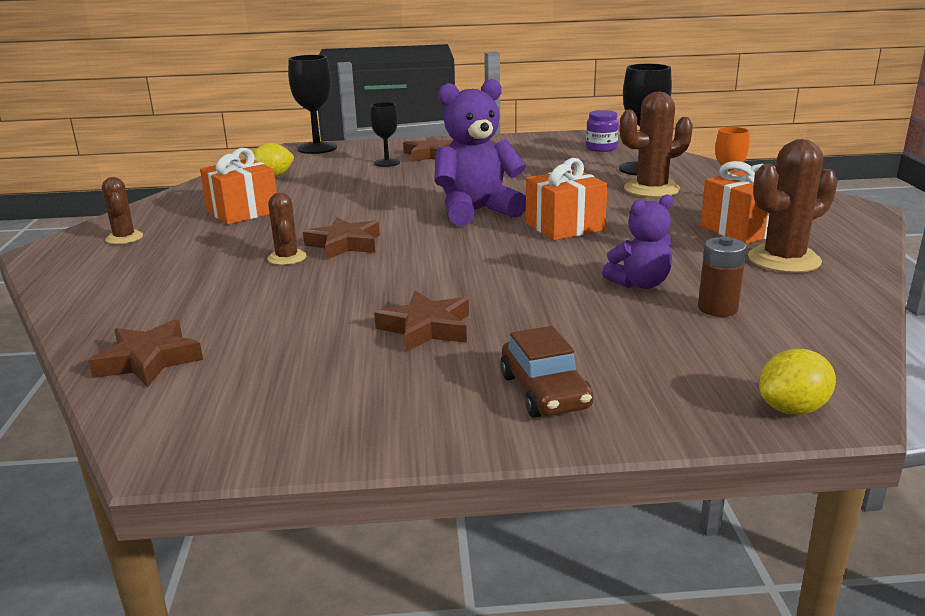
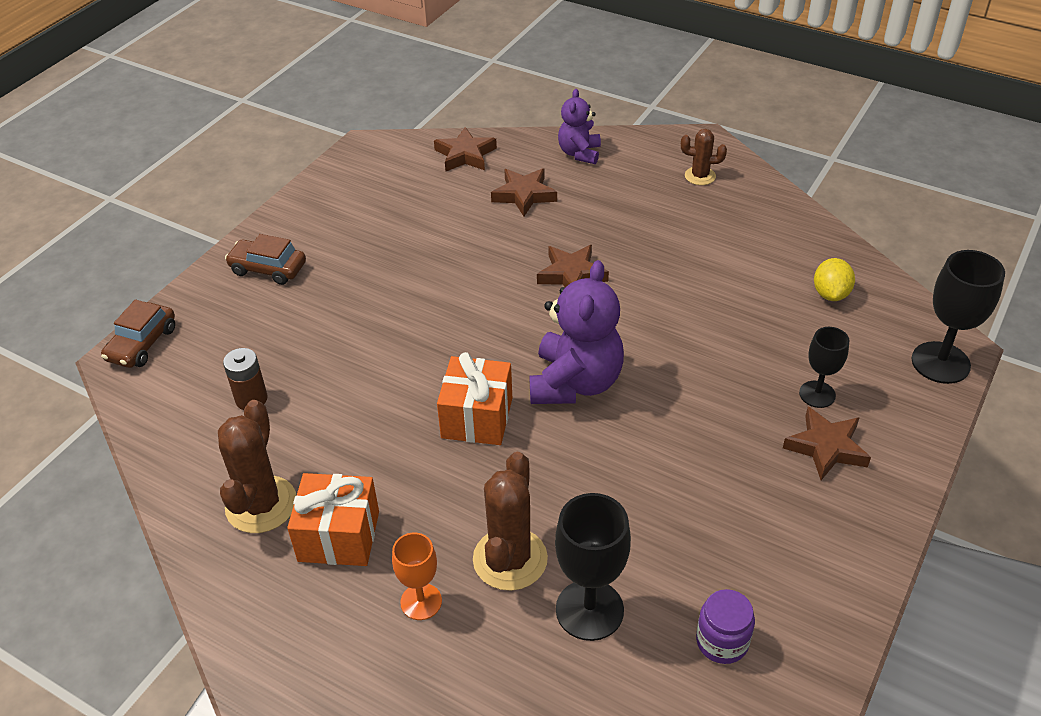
camera: 125 degrees right, 20 degrees up
orange gift [200,148,277,225] -> none
brown cactus [267,193,307,265] -> none
brown star [374,291,469,352] -> brown star moved to [491,168,557,216]
purple teddy bear [602,194,673,289] -> purple teddy bear moved to [558,89,601,164]
yellow lemon [759,349,836,415] -> brown car [101,299,175,368]

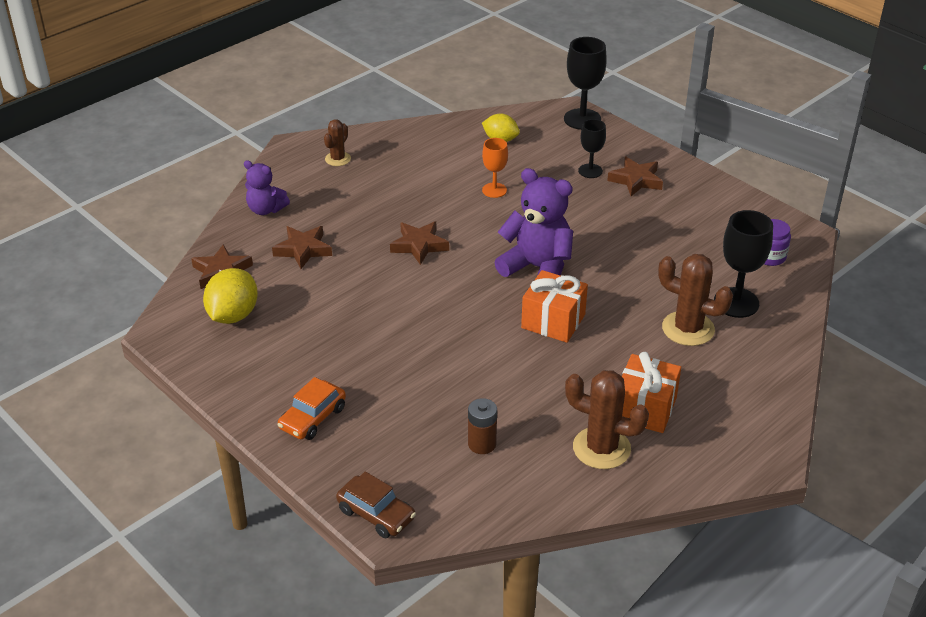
camera: 75 degrees left, 5 degrees down
brown car [225,234,306,285] -> orange car [278,377,346,440]
orange goblet [392,533,442,620] -> orange goblet moved to [482,138,508,198]
none -> yellow lemon [203,268,258,324]

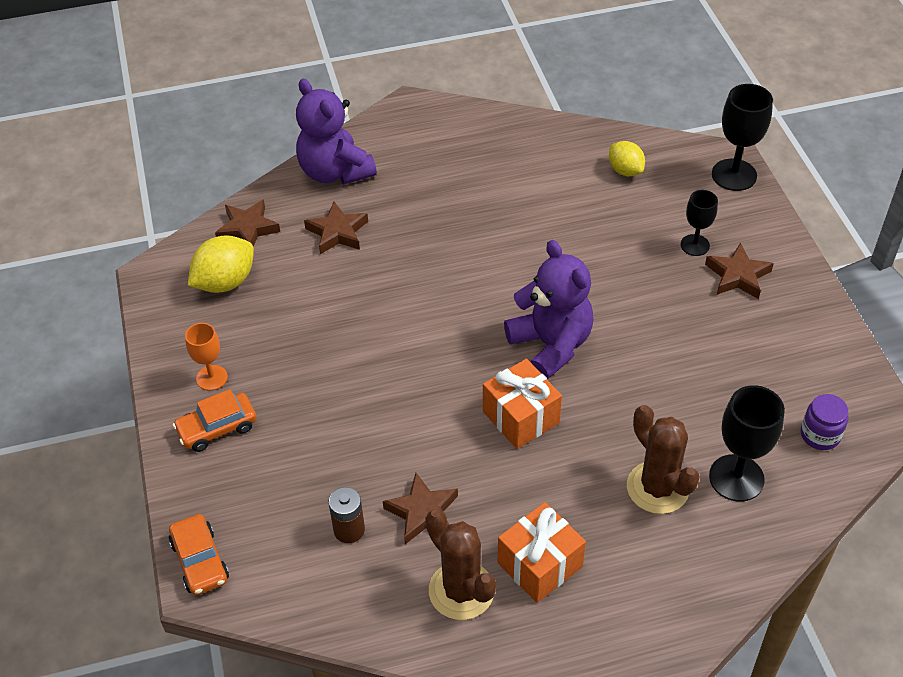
camera: 30 degrees right, 10 degrees up
purple teddy bear [244,160,290,215] -> purple teddy bear [296,79,377,184], size x1.70
brown cactus [324,119,351,166] -> none
brown car [336,471,416,538] -> orange car [169,514,229,595]
brown star [390,221,449,265] -> brown star moved to [383,473,458,544]
orange goblet [482,138,508,198] -> orange goblet moved to [185,323,228,391]

